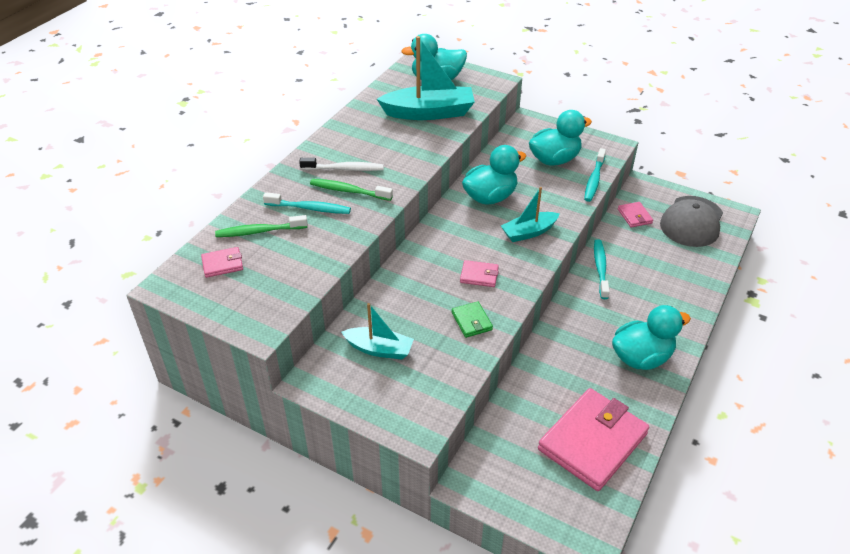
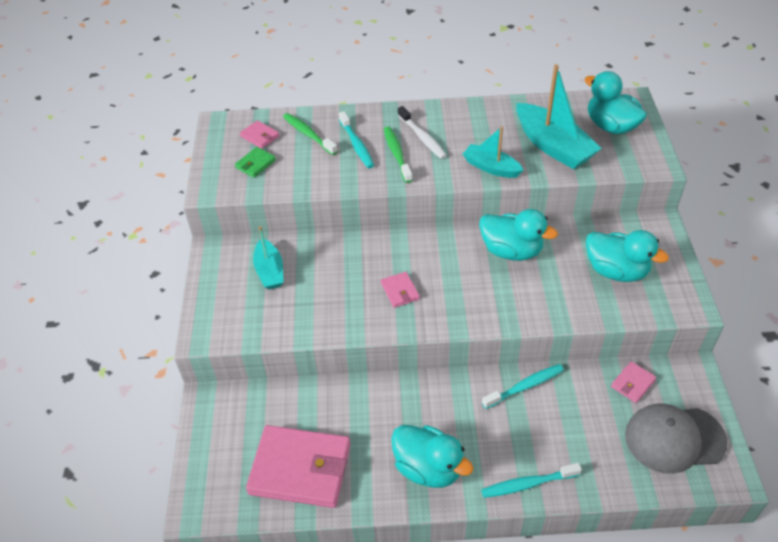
camera: 60 degrees right, 5 degrees up
green wallet [452,301,493,338] -> green wallet moved to [235,147,276,178]
turquoise boat [501,187,560,242] -> turquoise boat moved to [463,126,524,178]
turquoise toothbrush [584,148,606,202] -> turquoise toothbrush moved to [481,463,582,498]

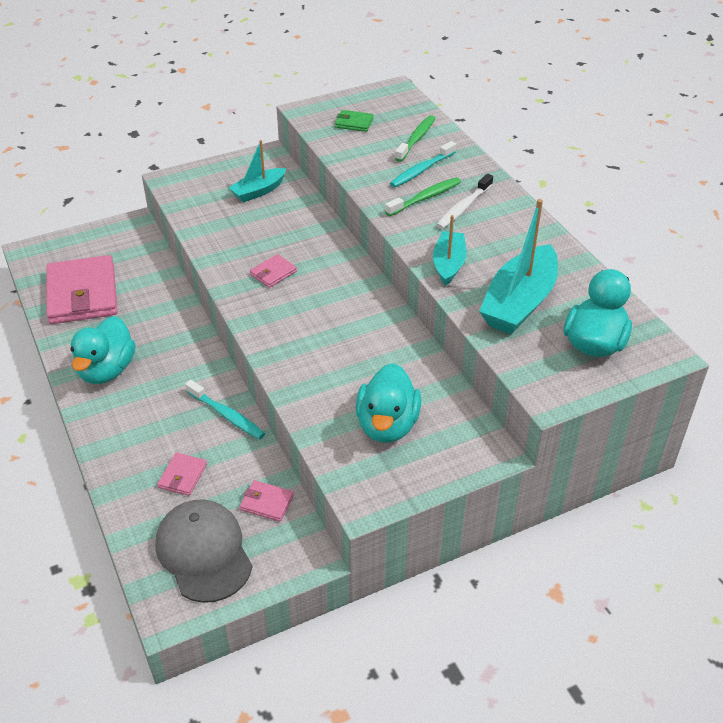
camera: 65 degrees right, 5 degrees down
pink wallet [240,120,280,149] -> pink wallet moved to [158,452,207,496]
turquoise duck [479,209,558,261] -> none
turquoise toothbrush [481,463,582,498] -> none

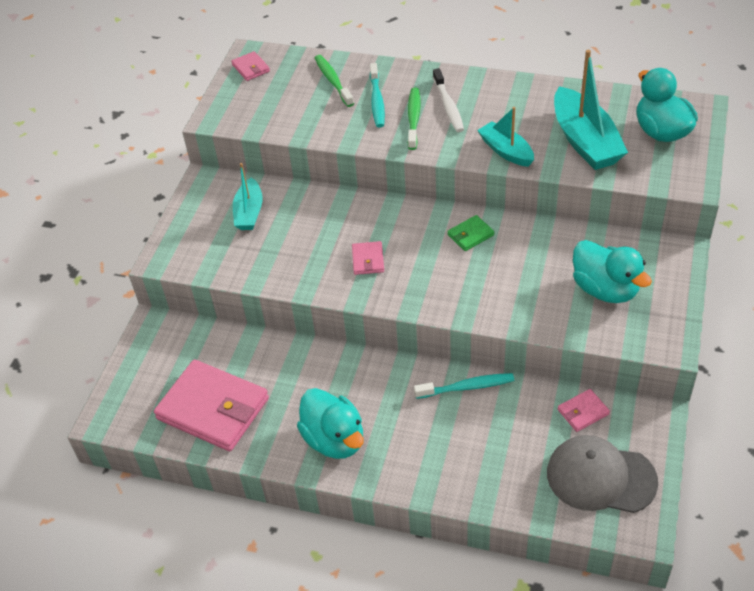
camera: 45 degrees left, 5 degrees up
pink wallet [158,452,207,496] -> pink wallet moved to [231,51,270,81]
green wallet [335,110,374,132] -> green wallet moved to [447,215,494,251]

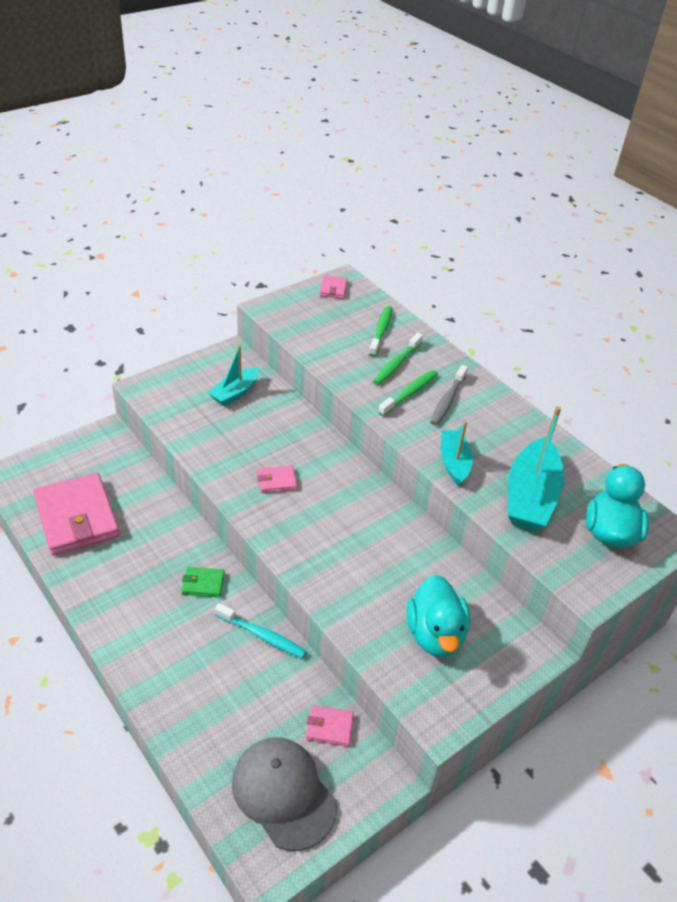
camera: 30 degrees right, 5 degrees down
turquoise duck [297,388,364,459] -> none
pink wallet [352,241,384,275] -> pink wallet turned 45 degrees clockwise [257,465,297,493]
turquoise toothbrush [370,63,385,128] -> green toothbrush [373,333,423,385]
white toothbrush [433,68,464,132] -> grey toothbrush [430,365,468,426]
green wallet [447,215,494,251] -> green wallet moved to [181,567,225,597]

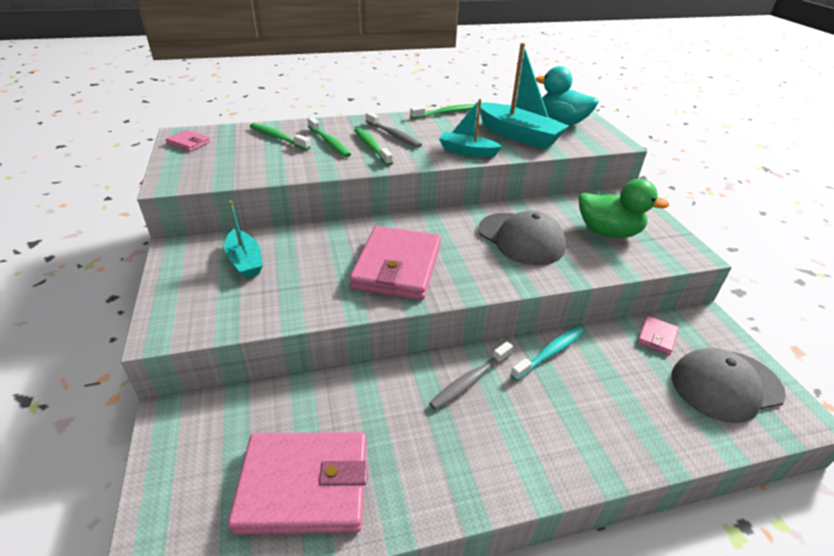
camera: 65 degrees left, 5 degrees down
green wallet [181,567,225,597] -> grey toothbrush [429,342,513,410]
pink wallet [257,465,297,493] -> pink wallet [350,226,441,300], size x2.29
turquoise duck [407,575,470,658] -> green duck [579,179,669,238]
none -> green toothbrush [410,104,475,119]
none -> grey cap [478,211,566,265]

